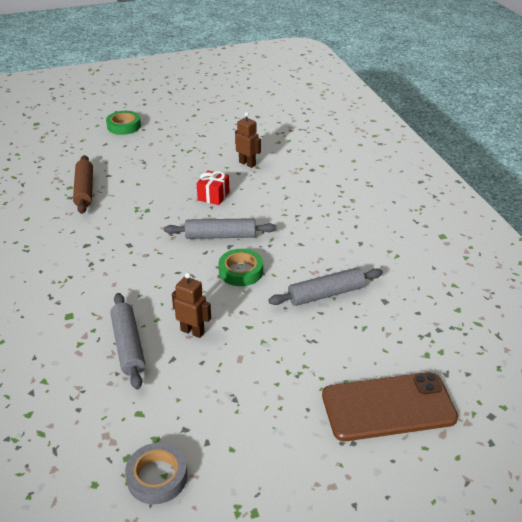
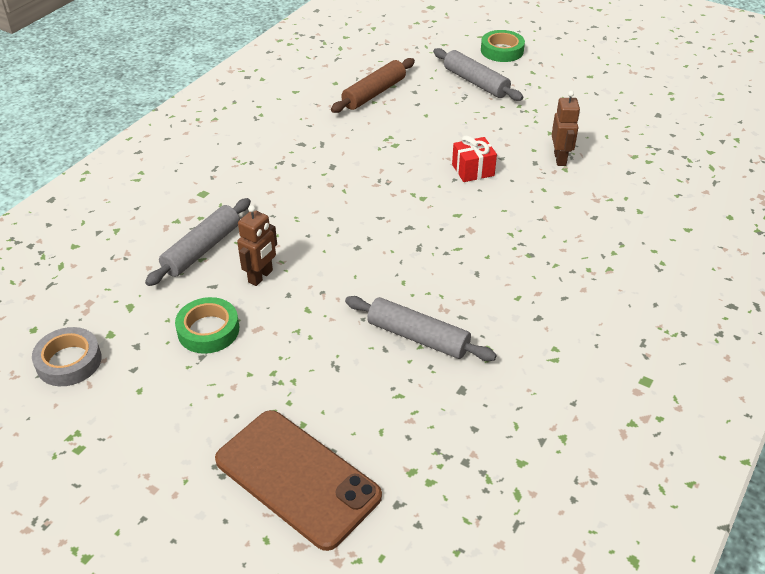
camera: 50 degrees right, 5 degrees up
grey rolling pin [164,218,276,239] -> grey rolling pin moved to [433,48,523,101]
brown robot [172,273,211,338] -> brown robot turned 45 degrees clockwise [237,205,277,286]
green tape [219,249,263,286] -> green tape moved to [175,297,239,354]

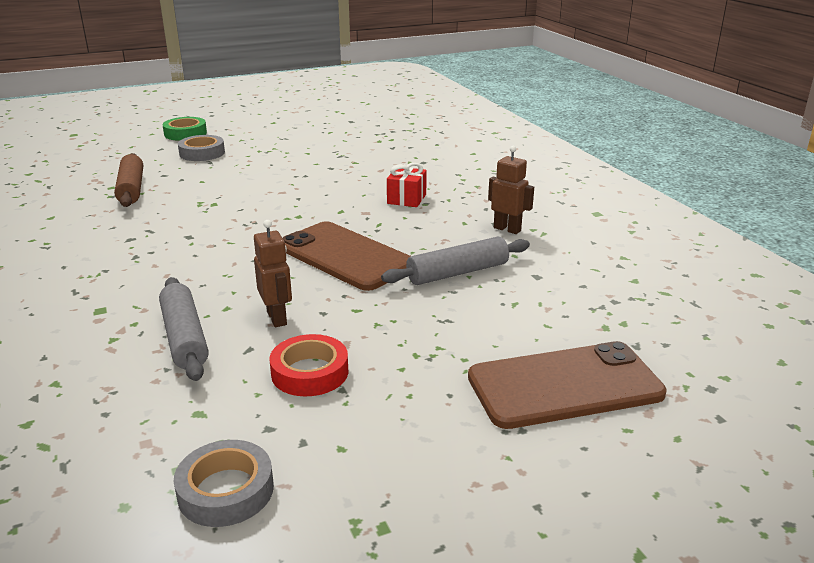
camera: 55 degrees left, 15 degrees down
green tape [175,297,239,354] -> red tape [269,334,348,396]
grey rolling pin [433,48,523,101] -> grey tape [178,135,225,161]
red gift [452,135,497,182] -> red gift moved to [387,163,427,207]
brown robot [552,91,580,166] -> brown robot moved to [488,146,534,234]
none -> brown phone [283,221,411,291]

